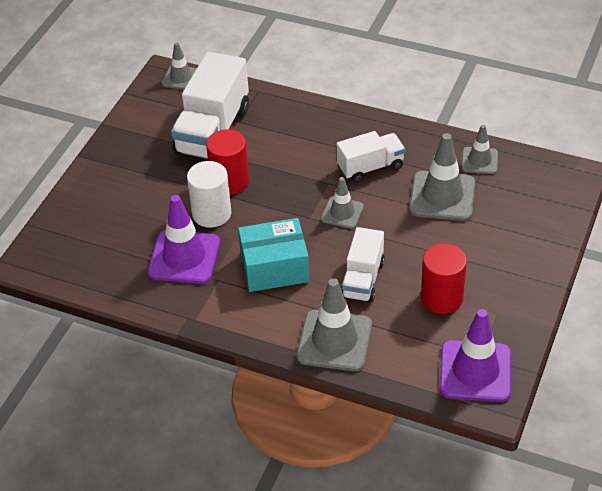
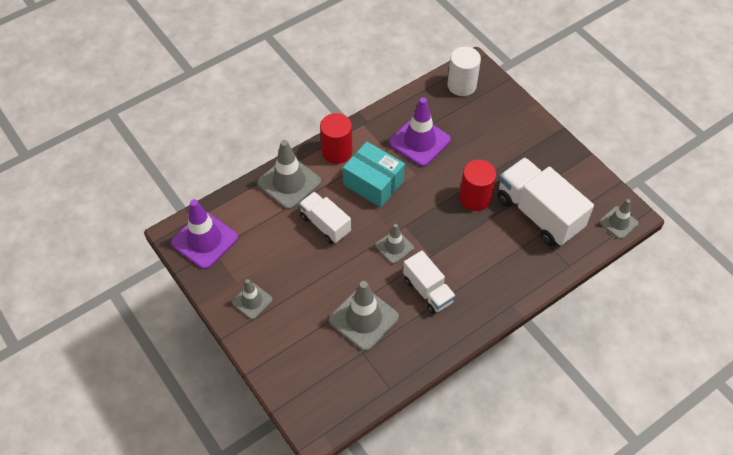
camera: 120 degrees right, 10 degrees up
white cylinder [187,161,231,228] -> white cylinder moved to [447,47,481,96]
turquoise box [238,218,309,292] -> turquoise box turned 75 degrees counterclockwise [343,142,405,207]
white truck [337,131,405,183] -> white truck turned 45 degrees counterclockwise [403,251,456,314]
red cylinder [421,243,467,314] -> red cylinder moved to [320,113,352,164]
grey traffic cone [462,125,498,174] -> grey traffic cone moved to [232,279,273,320]

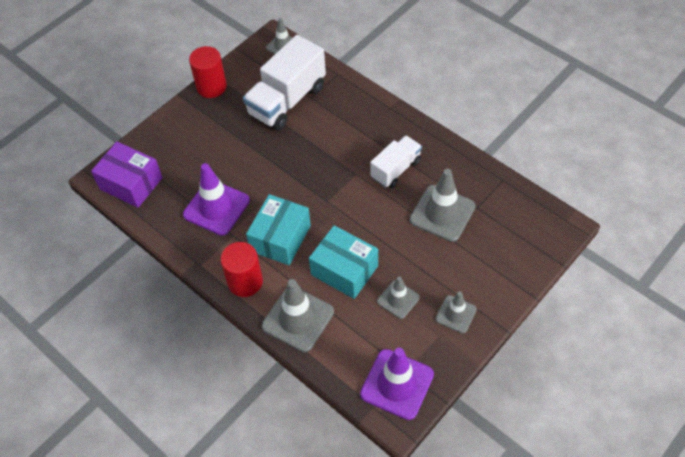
camera: 100 degrees left, 0 degrees up
white truck [299,192,351,244] -> turquoise box [309,225,378,299]
grey traffic cone [375,224,414,264] -> grey traffic cone moved to [377,276,420,319]
white cylinder [447,47,481,96] -> purple box [91,142,163,208]
red cylinder [459,160,496,211] -> red cylinder moved to [189,46,227,98]

